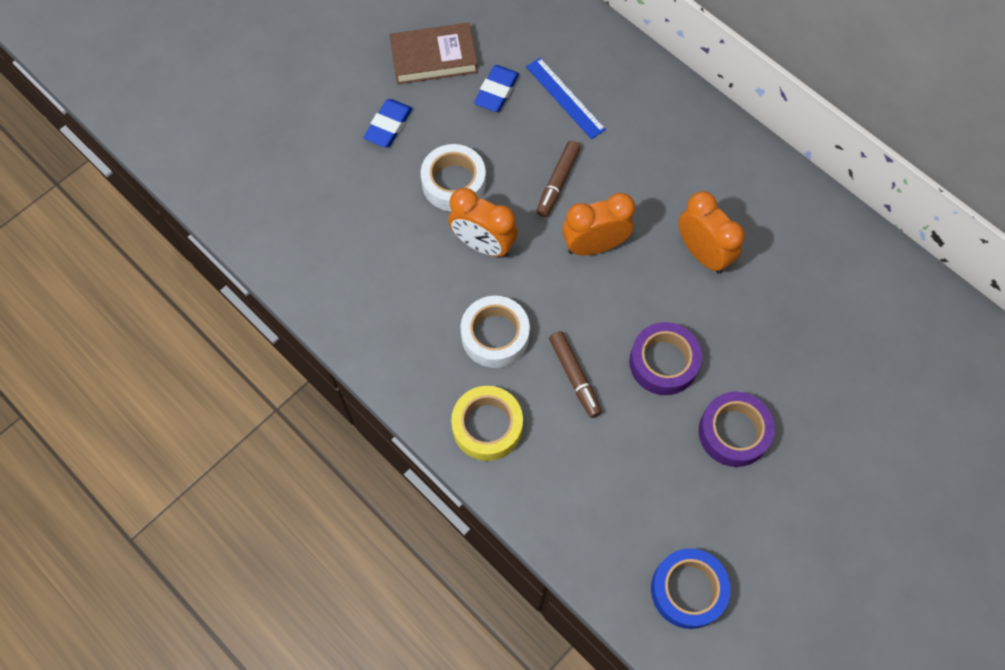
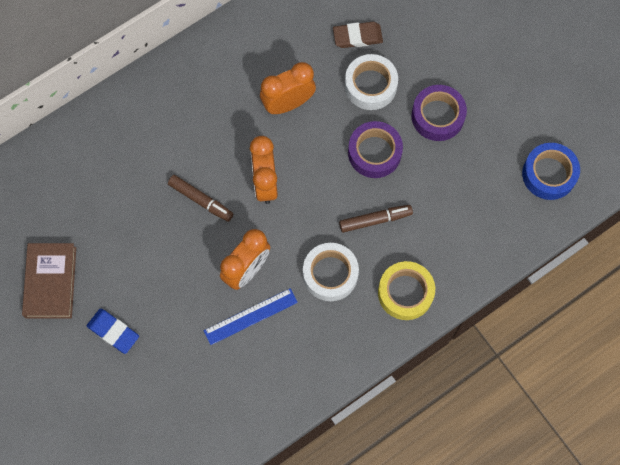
camera: 80 degrees left, 5 degrees up
white tape [421,144,486,211] -> white tape moved to [345,54,398,110]
blue eraser [474,65,519,112] -> none
blue ruler [526,58,606,139] -> blue ruler moved to [204,288,298,345]
none -> brown eraser [333,22,383,48]

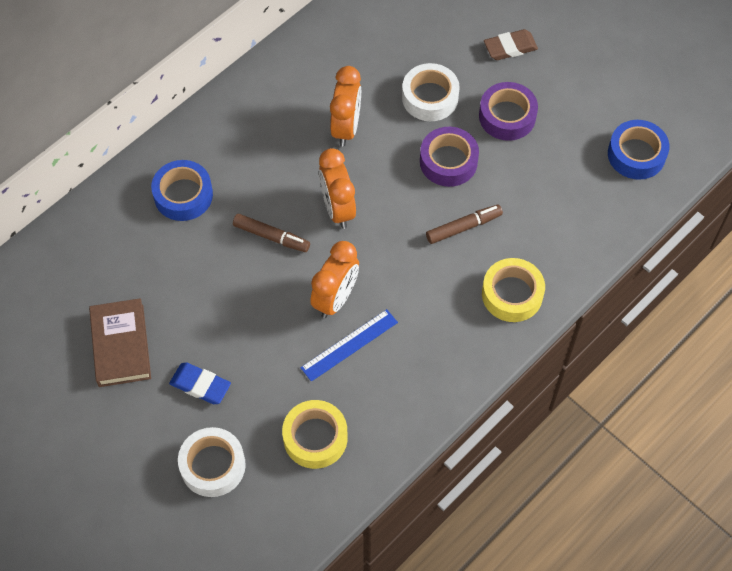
camera: 10 degrees left, 10 degrees down
orange clock [260,62,316,114] -> orange clock turned 135 degrees clockwise [330,66,361,147]
white tape [303,243,359,301] -> white tape moved to [178,427,246,497]
brown eraser [333,22,383,48] -> brown eraser moved to [484,29,538,60]
none -> blue tape [151,160,213,221]
none -> yellow tape [282,400,348,469]

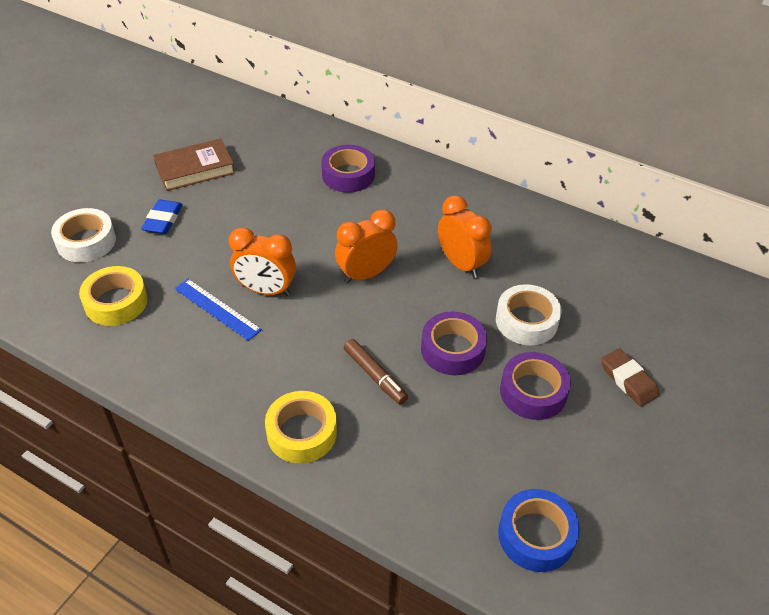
camera: 75 degrees right, 15 degrees down
blue tape [151,160,213,221] -> purple tape [321,145,375,193]
brown marker [233,214,310,252] -> none
orange clock [330,66,361,147] -> orange clock turned 120 degrees counterclockwise [438,195,492,278]

